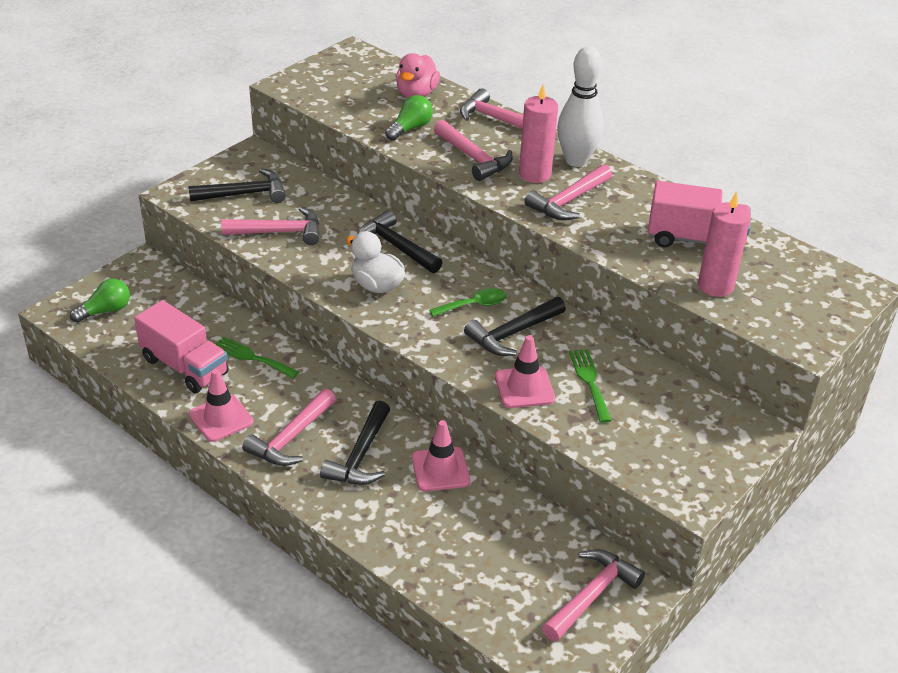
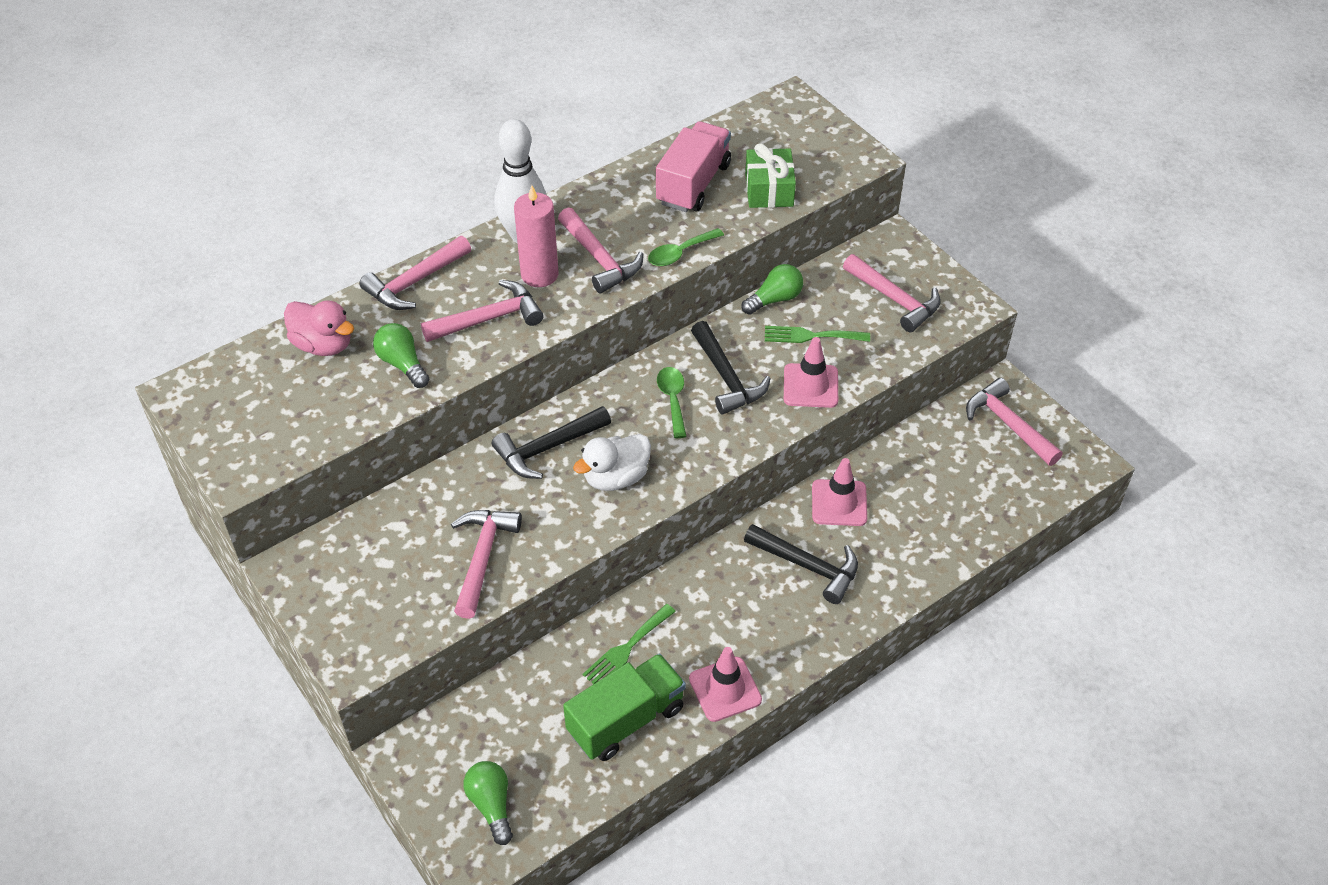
camera: 75 degrees left, 10 degrees up
pink truck [134,300,229,393] -> green truck [563,653,686,761]
black hammer [188,169,286,203] -> none
pink hammer [242,389,336,466] -> pink hammer moved to [843,254,941,332]
pink candle [698,191,751,297] -> green gift [745,143,796,208]
none -> green spoon [648,228,724,266]
none -> green light bulb [741,264,803,315]

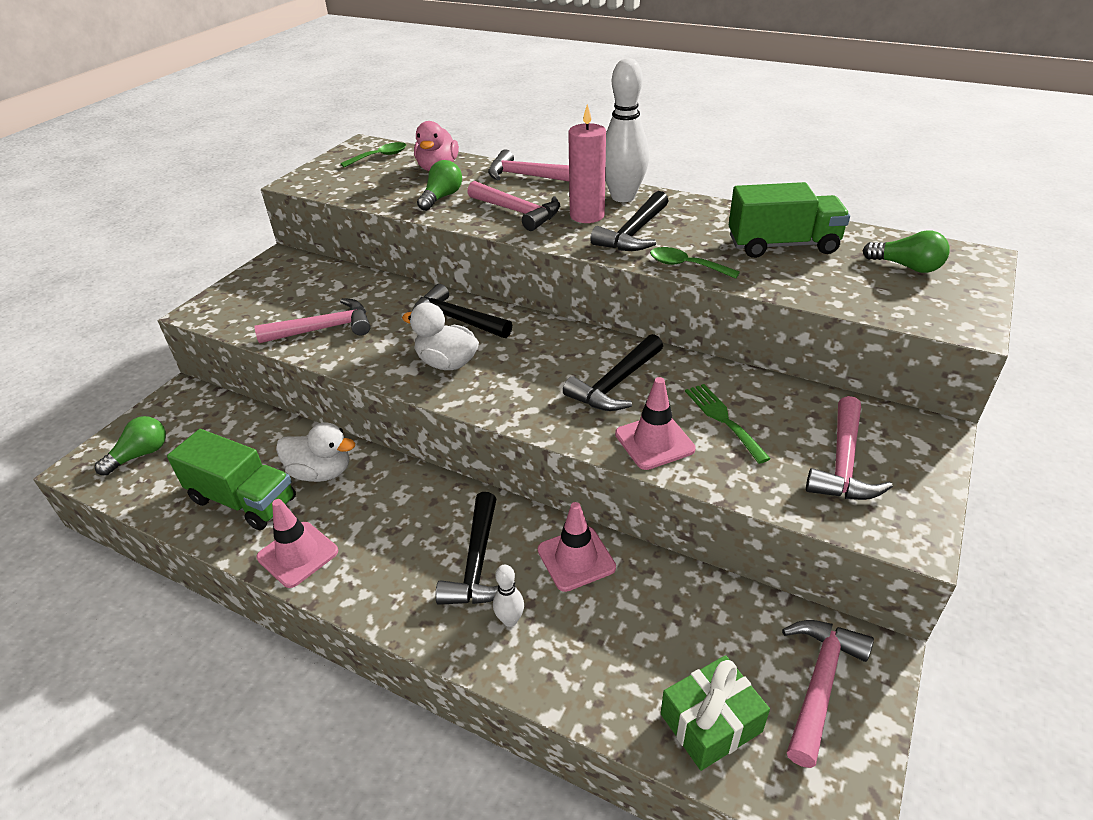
camera: 65 degrees right, 10 degrees down
pink hammer [558,207,643,293] -> black hammer [590,191,668,251]
green fork [583,604,676,684] -> white duck [276,422,355,482]
pink truck [656,121,731,212] -> green truck [729,182,850,258]
green spoon [657,367,687,438] -> green spoon moved to [340,142,406,168]
green light bulb [741,264,803,315] -> green light bulb moved to [863,230,950,273]
green gift [745,143,796,208] -> green gift moved to [661,655,770,771]
none -> white bowling pin [493,565,524,627]

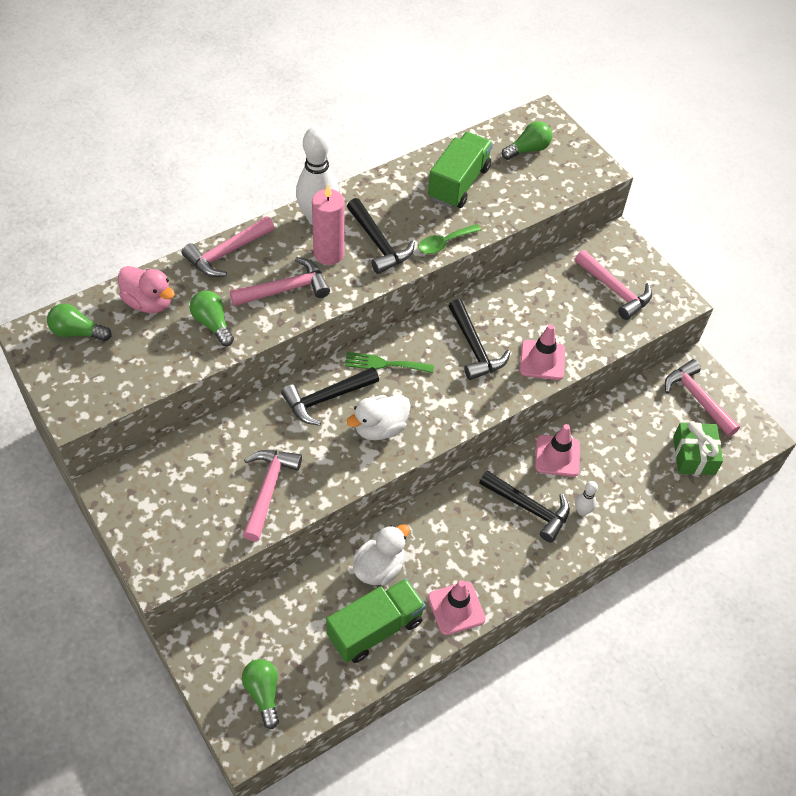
camera: 65 degrees left, 15 degrees up
green spoon [340,142,406,168] -> green light bulb [47,304,112,341]
green fork [685,384,771,464] -> green fork moved to [345,352,434,373]

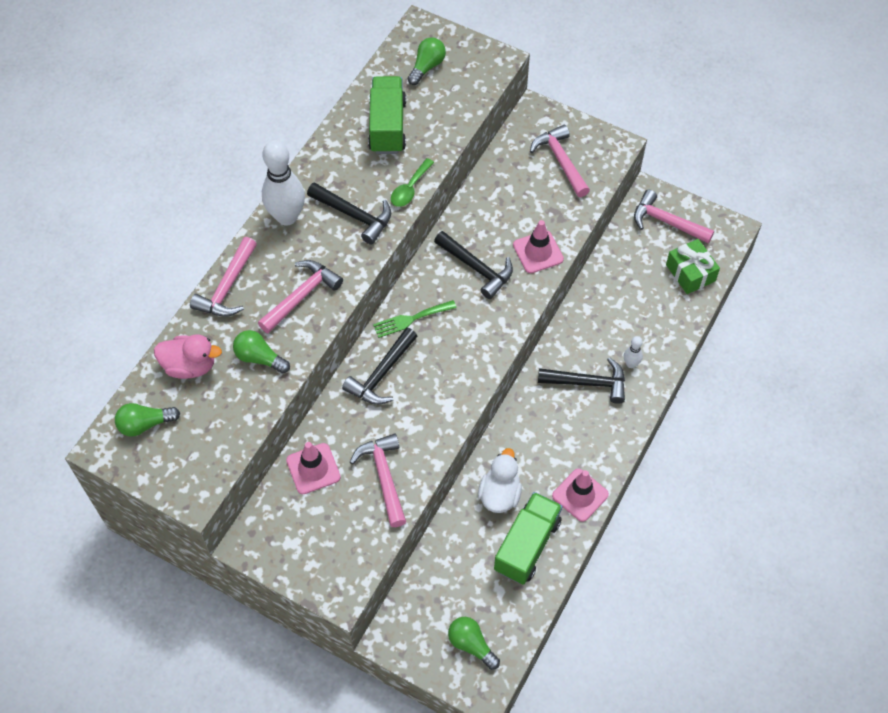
camera: 25 degrees left, 5 degrees up
pink candle [312,185,345,265] -> none
white duck [346,395,411,440] -> none
pink traffic cone [535,424,580,477] -> pink traffic cone moved to [286,442,341,494]
pink hammer [575,250,652,320] -> pink hammer turned 135 degrees counterclockwise [530,125,590,197]

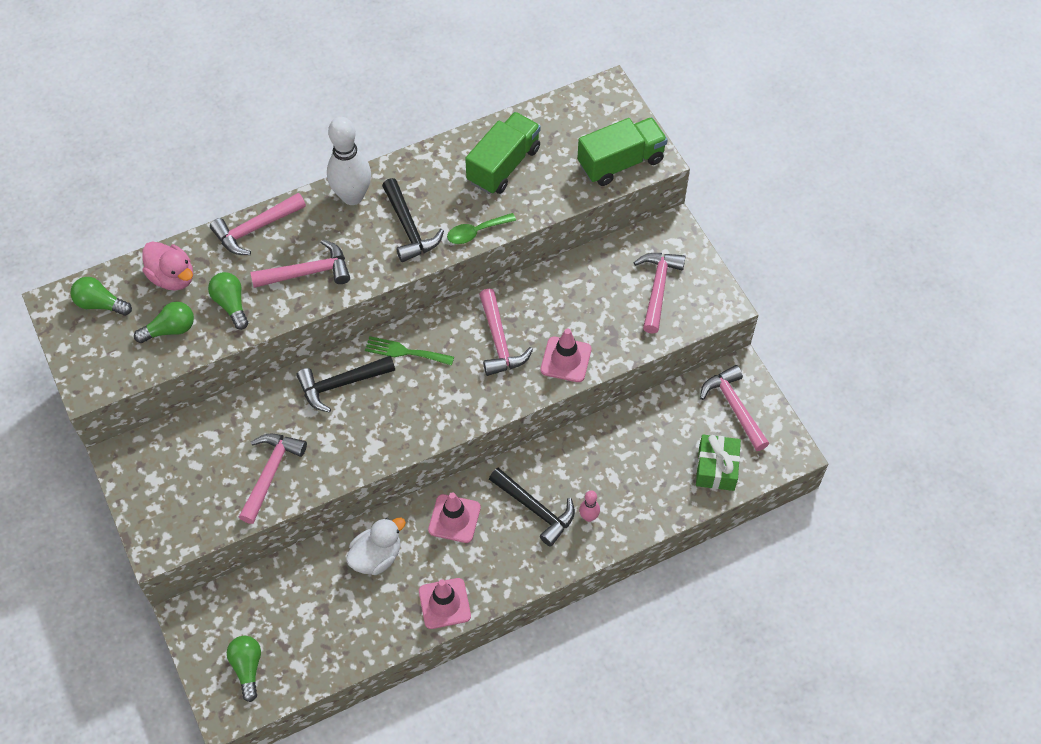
camera: 35 degrees right, 0 degrees up
pink traffic cone [286,442,341,494] -> pink traffic cone moved to [428,492,481,543]
green light bulb [408,38,446,85] -> green light bulb moved to [134,302,194,343]
black hammer [434,231,513,299] -> pink hammer [479,289,533,376]
green truck [494,492,563,585] -> green truck moved to [577,117,668,186]
white bowling pin [624,336,643,368] -> pink bowling pin [579,490,600,522]

